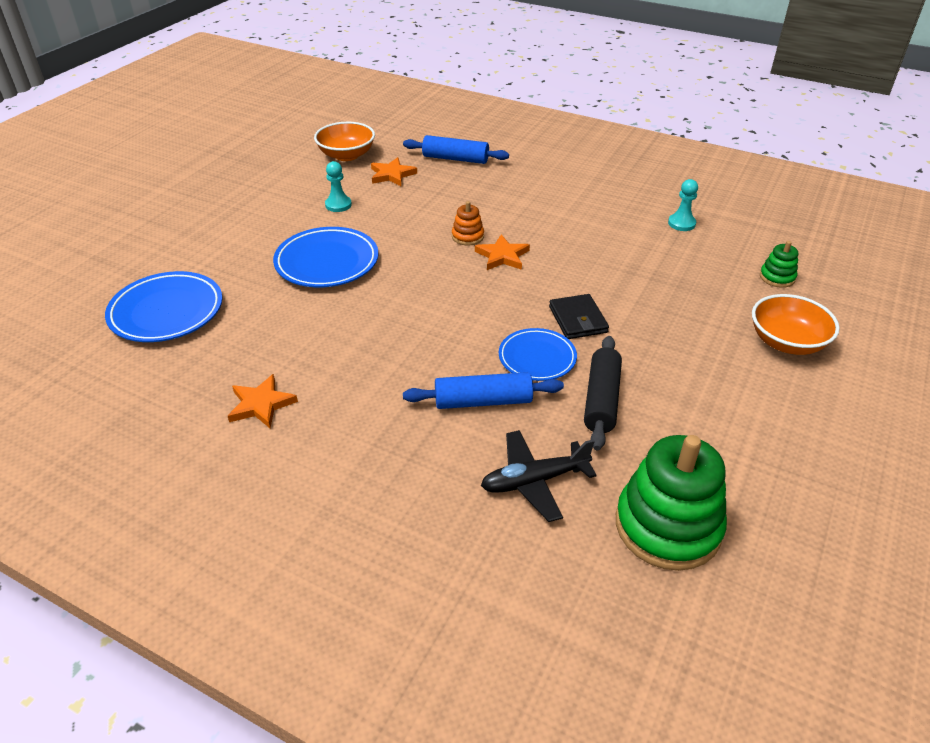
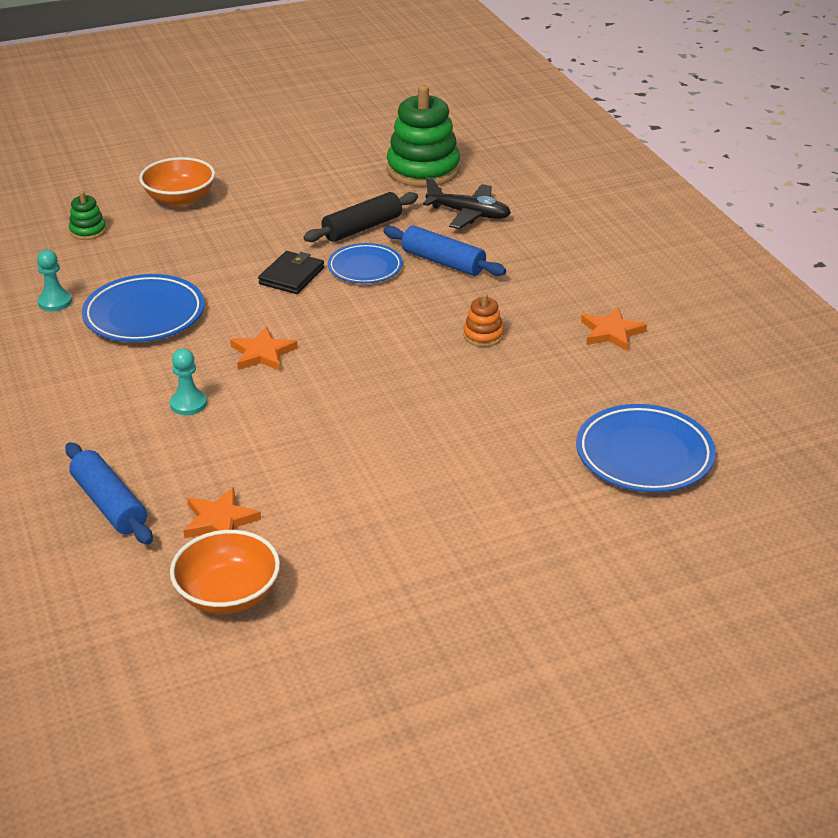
camera: 140 degrees left, 5 degrees down
blue plate [273,227,378,287] -> blue plate moved to [82,274,204,342]
turquoise pawn [325,161,352,212] -> turquoise pawn moved to [170,349,207,415]
orange stacking toy [452,201,484,245] -> orange stacking toy moved to [463,293,504,347]

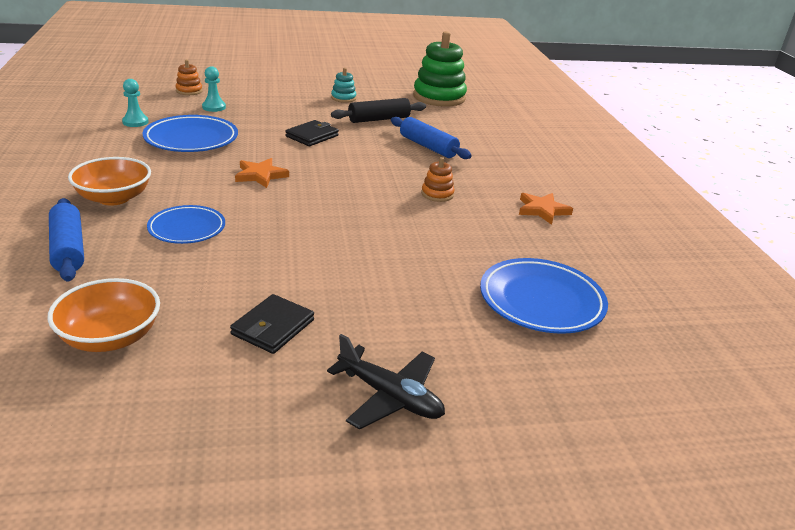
camera: 10 degrees right, 5 degrees down
green stacking toy [69,191,106,240] -> orange stacking toy [175,60,202,95]
orange bowl [139,157,215,206] -> orange bowl moved to [68,157,151,206]
turquoise pawn [170,349,207,415] -> turquoise pawn moved to [202,66,226,112]
orange star [183,487,261,538] -> none
blue plate [328,243,403,283] -> blue plate moved to [147,205,225,244]
black plane [423,177,511,229] -> black plane moved to [327,334,445,430]
none -> black wallet [230,294,314,354]
none -> turquoise stacking toy [331,68,356,103]

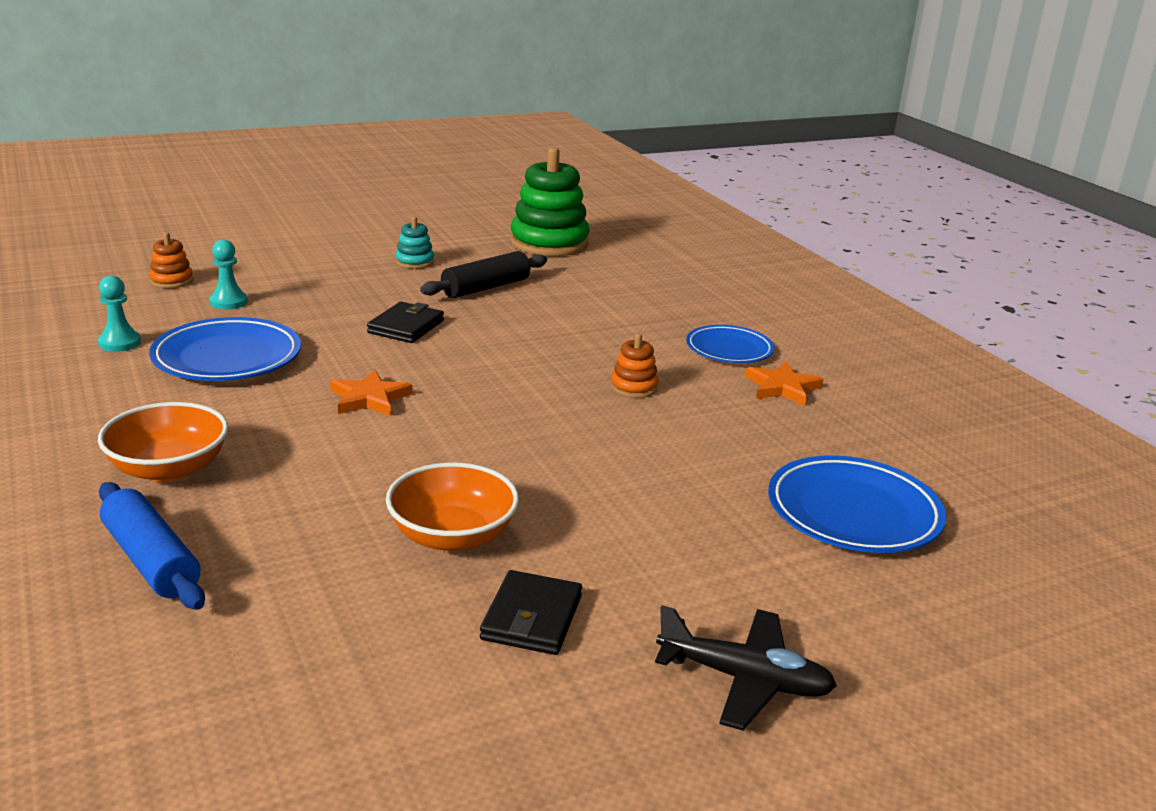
camera: 15 degrees left, 5 degrees down
orange bowl [48,278,160,352] -> orange bowl moved to [386,462,519,551]
blue plate [147,205,225,244] -> blue plate moved to [686,325,774,363]
blue rolling pin [391,117,472,159] -> none

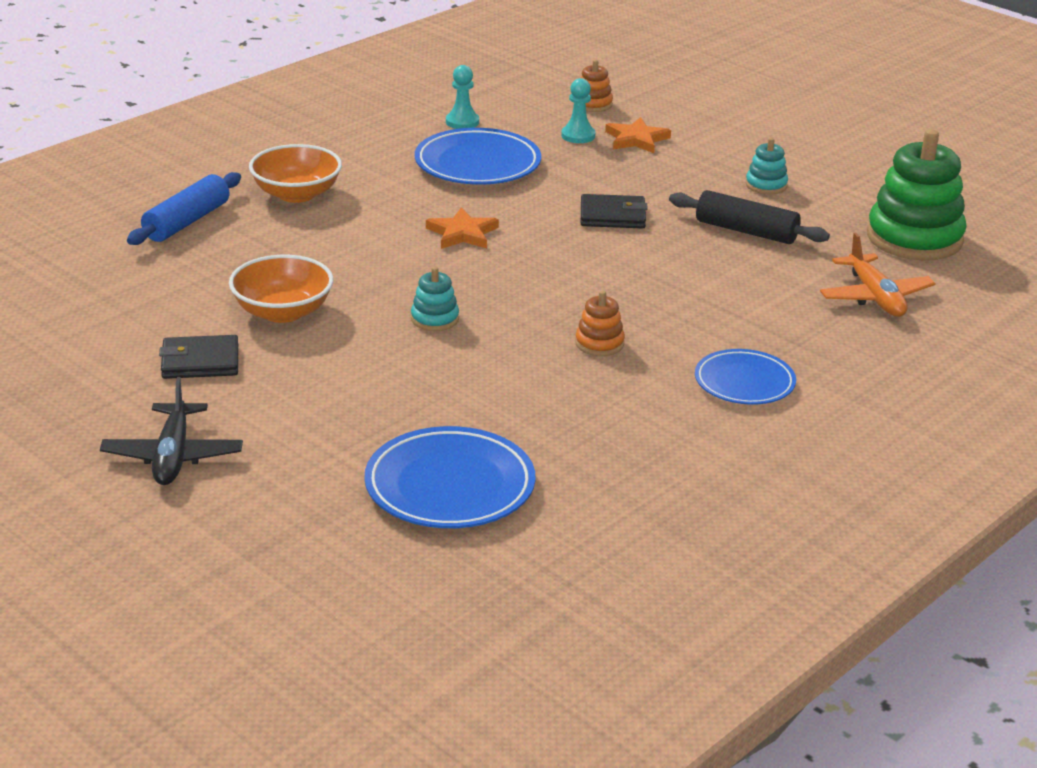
camera: 70 degrees right, 5 degrees up
orange star [745,362,823,406] -> orange star moved to [605,117,671,153]
none -> turquoise stacking toy [411,267,459,331]
none -> orange plane [820,233,936,317]

